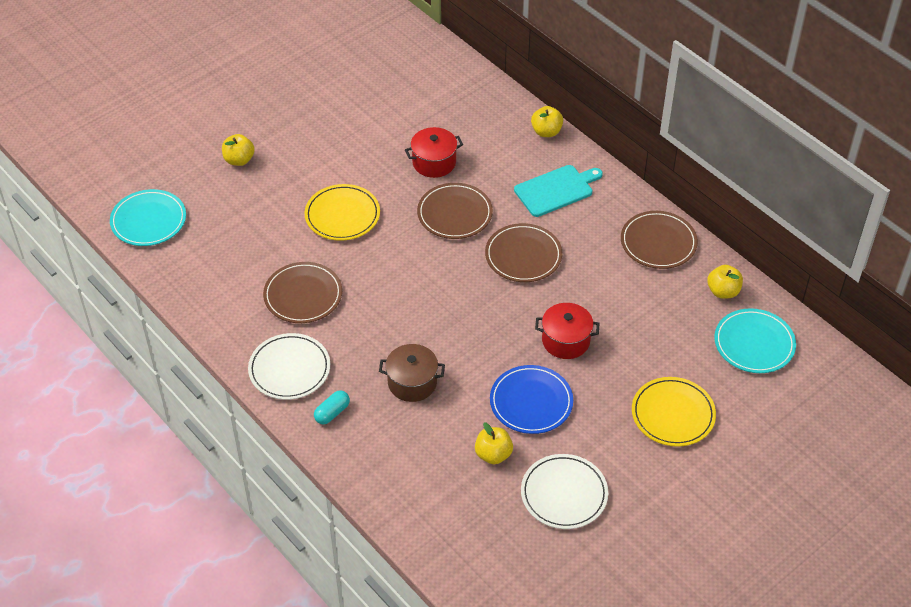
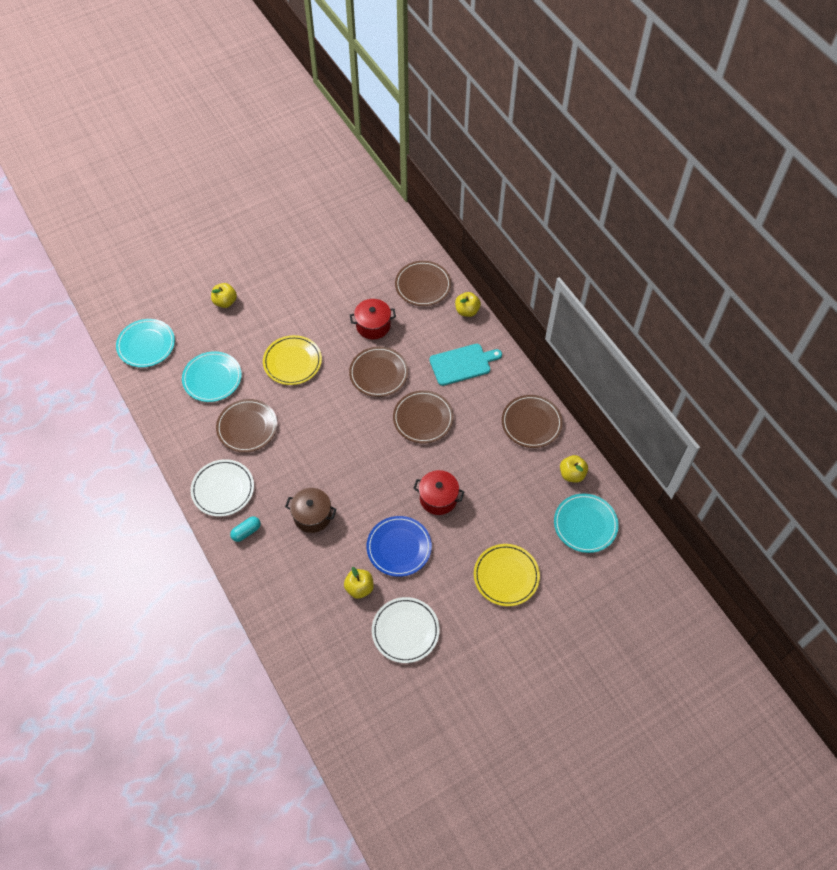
camera: 10 degrees right, 10 degrees up
none -> turquoise plate [182,351,242,402]
none -> brown plate [395,261,451,306]

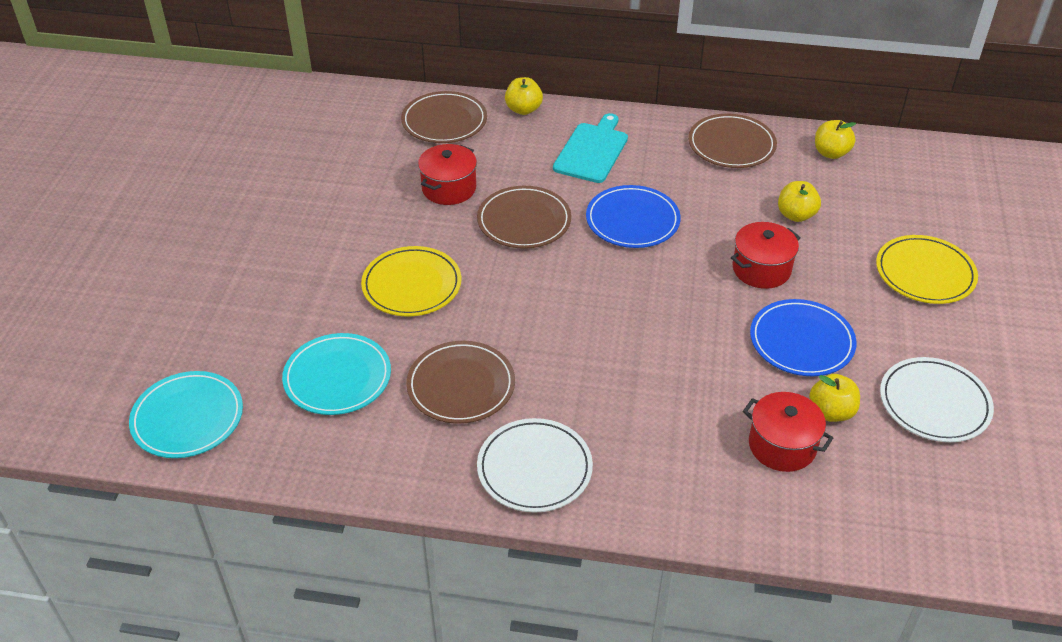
camera: 50 degrees left, 15 degrees down
yellow apple [211,283,237,308] -> yellow apple moved to [778,181,821,222]
turquoise capsule [230,516,261,542] -> none
brown pot [285,488,337,533] -> none
brown plate [393,390,454,443] -> blue plate [586,185,681,248]
turquoise plate [554,494,619,553] -> none
none -> red pot [743,392,833,472]

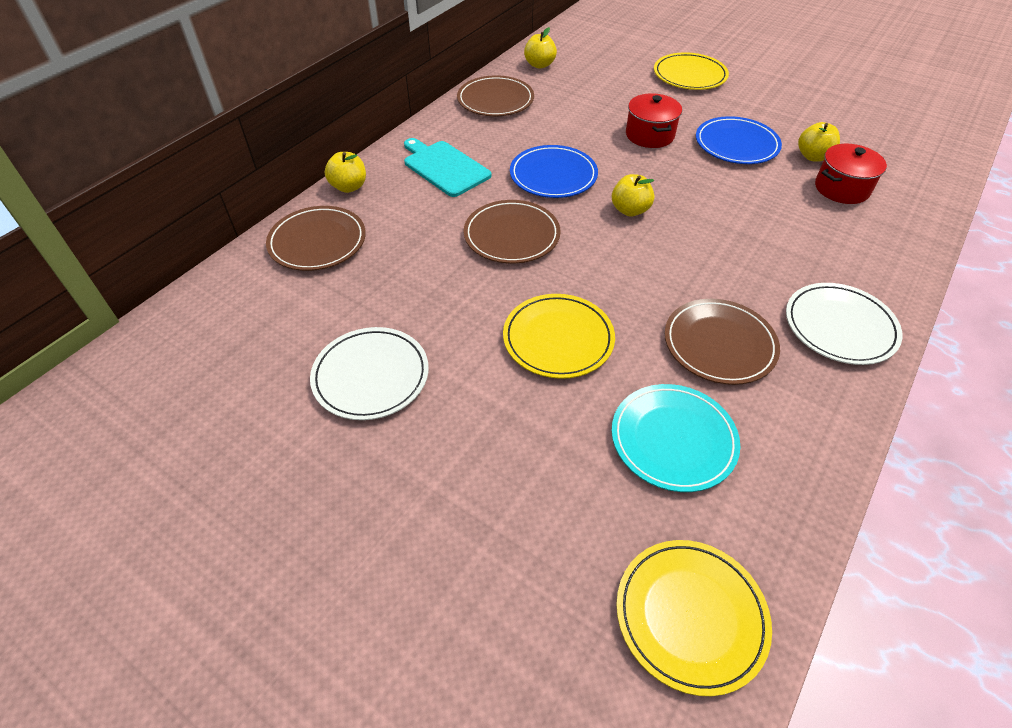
camera: 65 degrees left, 5 degrees up
turquoise plate [129,371,243,458] -> yellow plate [616,540,772,696]
red pot [418,144,477,205] -> none
yellow apple [778,181,821,222] -> yellow apple moved to [612,174,655,217]
white plate [880,357,994,442] -> white plate moved to [310,327,429,420]

